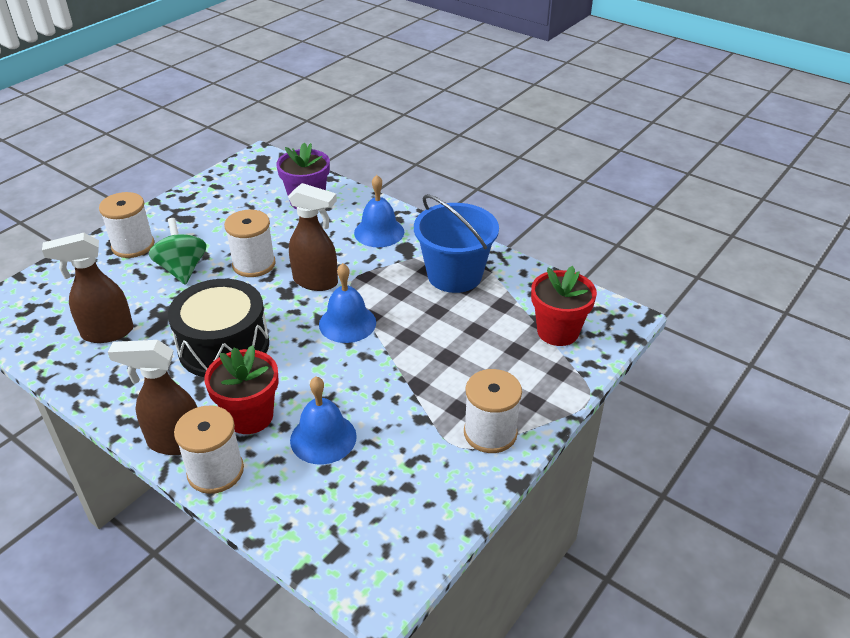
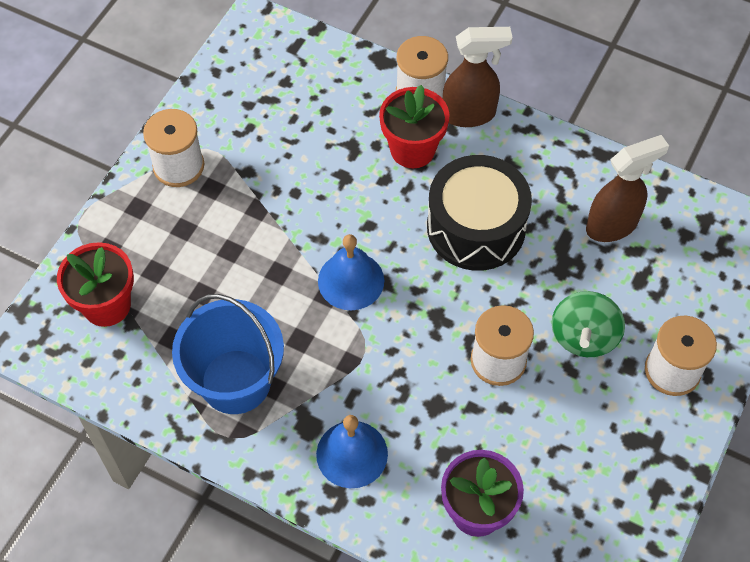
camera: 170 degrees right, 20 degrees up
green spinning top [149,218,207,285] -> green spinning top turned 45 degrees clockwise [551,291,625,357]
brown spray bottle [288,183,338,291] -> none
blue bell [290,377,357,464] -> none

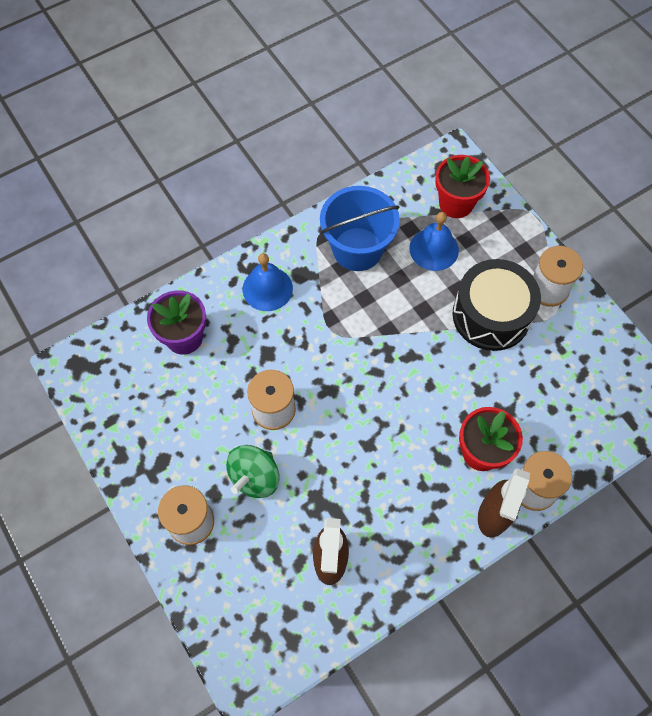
camera: 120 degrees right, 5 degrees up
blue bell [318,234,384,310] -> blue bell moved to [409,212,459,271]
black drum [427,155,532,271] -> black drum moved to [452,259,541,351]
green spinning top [551,291,625,357] -> green spinning top turned 105 degrees counterclockwise [226,445,280,498]

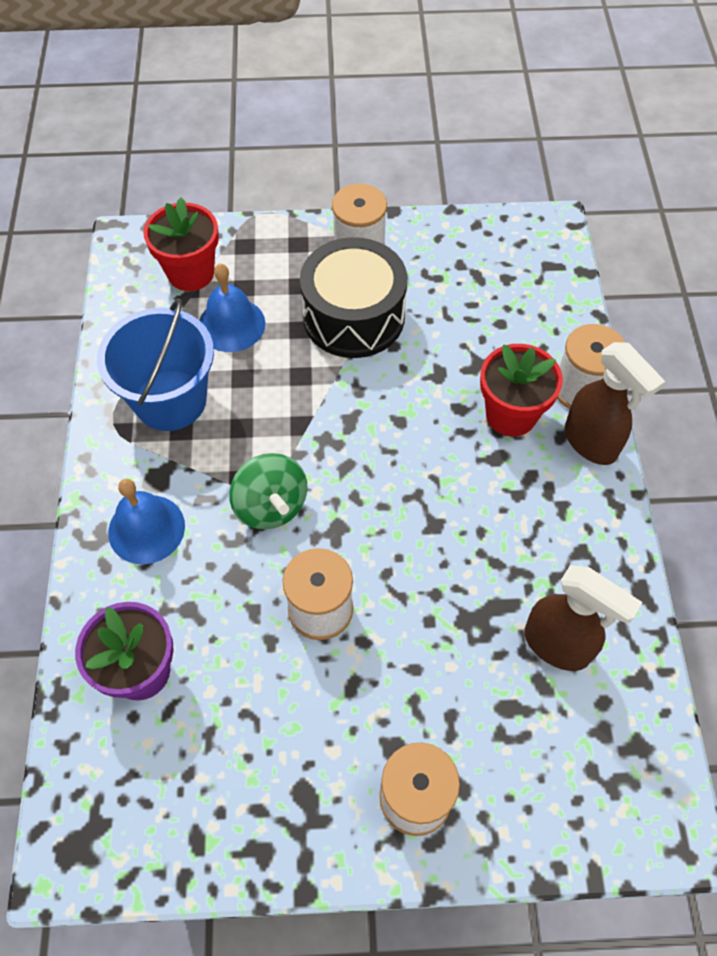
camera: 60 degrees left, 5 degrees down
green spinning top [226,445,280,498] -> green spinning top moved to [229,453,307,529]

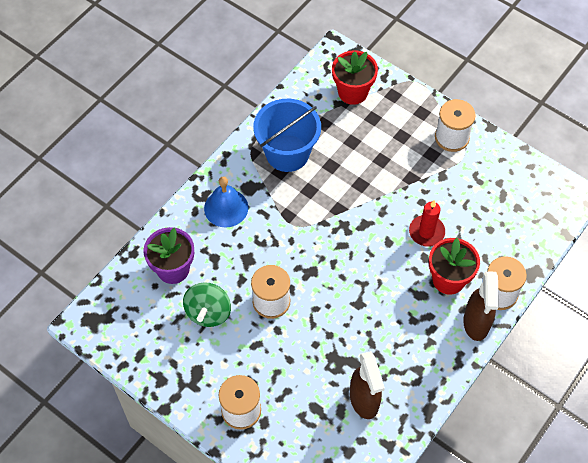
camera: 40 degrees right, 0 degrees up
blue bell [199,264,265,352] -> none
green spinning top [229,453,307,529] -> green spinning top moved to [183,282,231,327]
black drum [300,237,407,358] -> none
none -> red candle [409,200,445,247]

